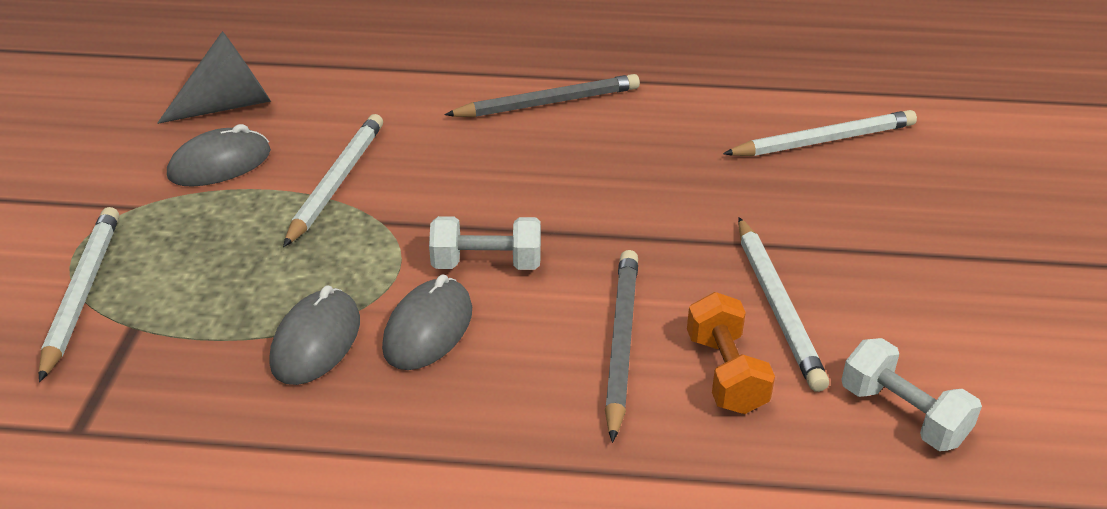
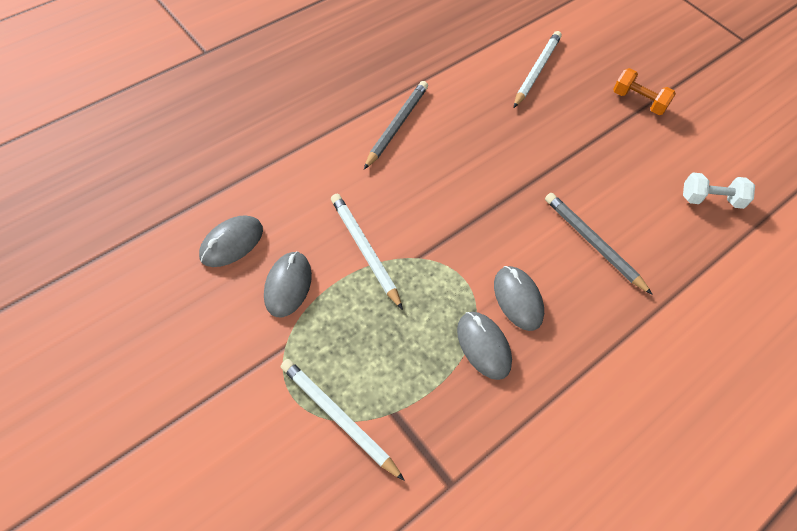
camera: 50 degrees left, 20 degrees up
grey cone [157,31,271,124] -> grey mouse [199,215,263,267]
white dumbbell [429,216,541,270] -> none
orange dumbbell [687,292,775,414] -> orange dumbbell moved to [613,68,676,115]
white pencil [738,217,829,392] -> none

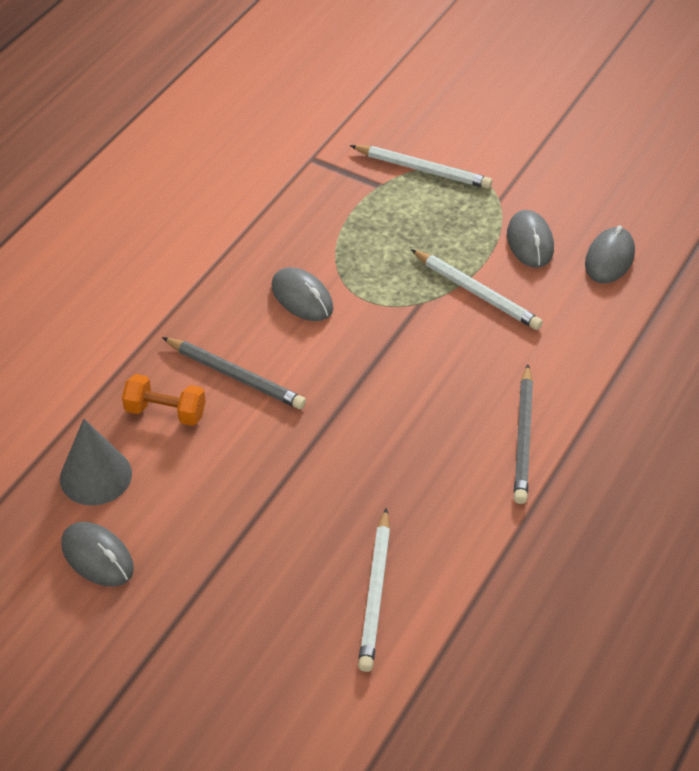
camera: 165 degrees right, 10 degrees down
grey mouse [457,312,512,380] -> grey mouse moved to [61,522,134,587]
orange dumbbell [613,68,676,115] -> orange dumbbell moved to [122,374,206,426]
white dumbbell [683,172,755,209] -> grey cone [60,419,132,506]

